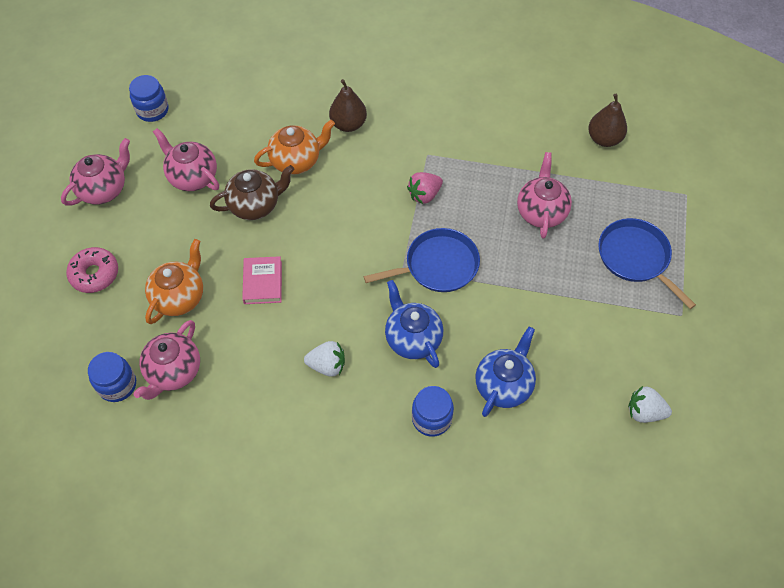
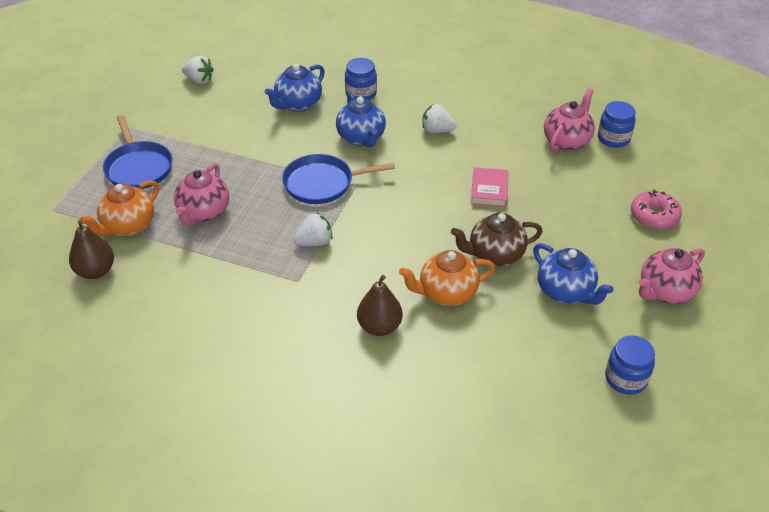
camera: 170 degrees left, 15 degrees down
orange teapot [145,239,203,324] -> orange teapot moved to [80,180,159,236]
pink teapot [153,128,219,191] -> blue teapot [533,243,614,305]
pink strawberry [407,172,443,204] -> white strawberry [293,213,333,246]

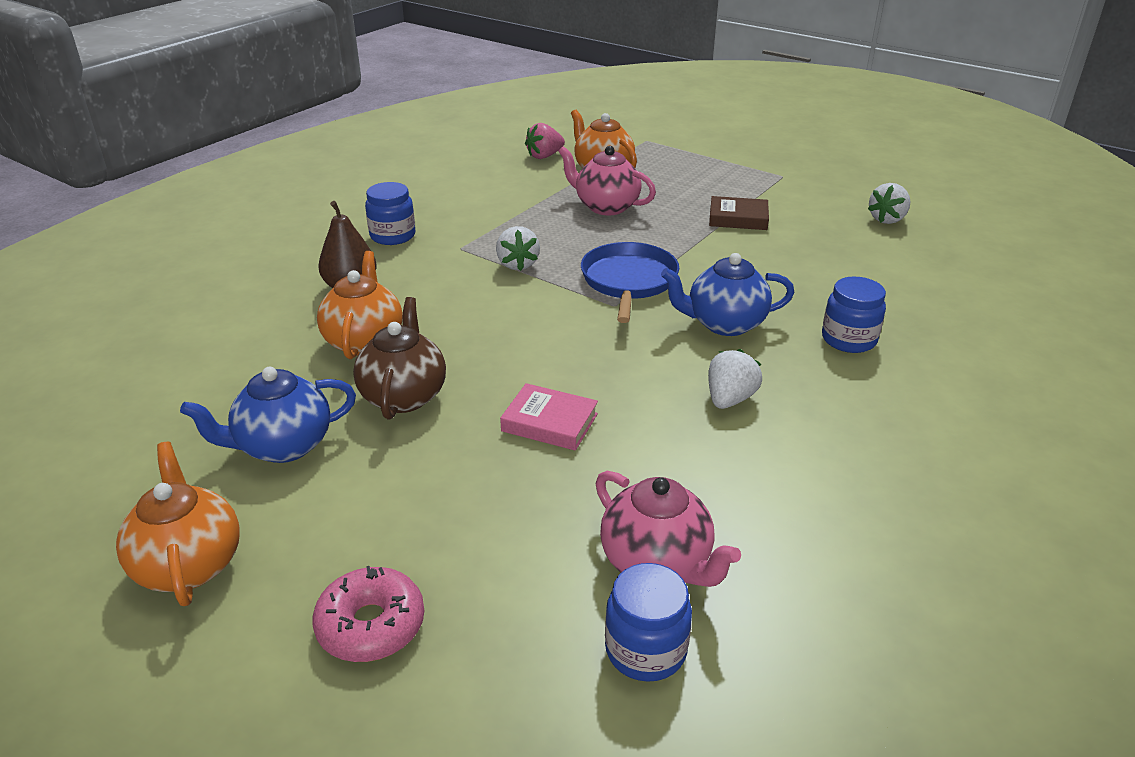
camera: 105 degrees right, 10 degrees down
brown pear [69,220,114,279] -> pink strawberry [525,123,565,159]
blue pan [103,115,173,189] -> none
blue teapot [265,64,325,112] -> none
blue jar [605,335,655,395] -> blue jar moved to [365,182,416,245]
pink teapot [638,248,705,304] -> orange teapot [116,441,240,606]
none -> brown book [709,196,769,230]

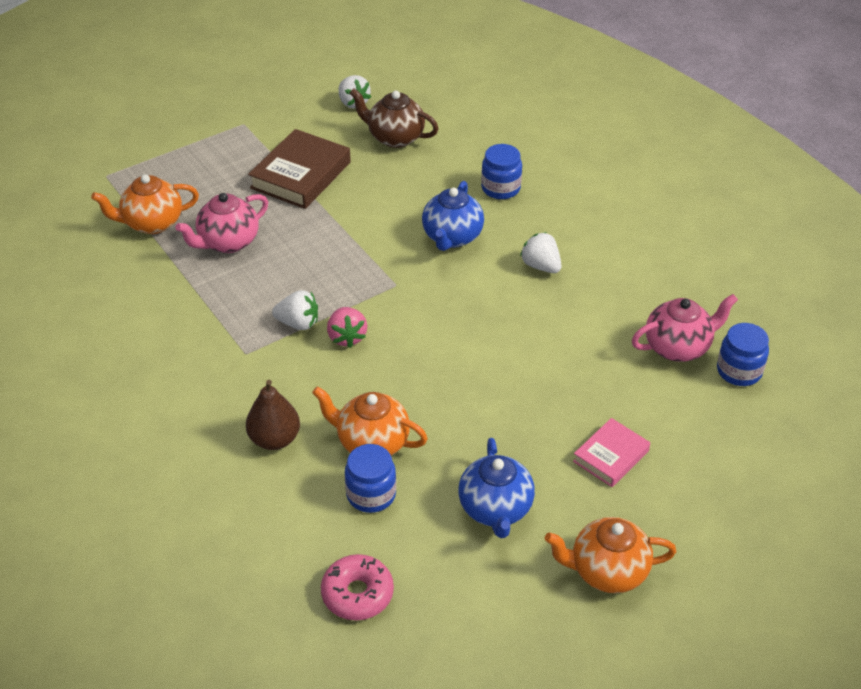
camera: 70 degrees left, 10 degrees up
pink donut [312,566,424,662] -> pink donut moved to [321,554,394,620]
brown teapot [353,297,446,420] -> brown teapot moved to [350,88,439,148]
blue jar [365,182,416,245] -> blue jar moved to [345,444,396,513]
pink book [500,383,598,451] -> pink book moved to [573,418,650,487]
pink strawberry [525,123,565,159] -> pink strawberry moved to [327,307,367,348]
blue pan [581,242,679,323] -> none
brown book [709,196,769,230] -> brown book [248,129,351,209], size x1.68

